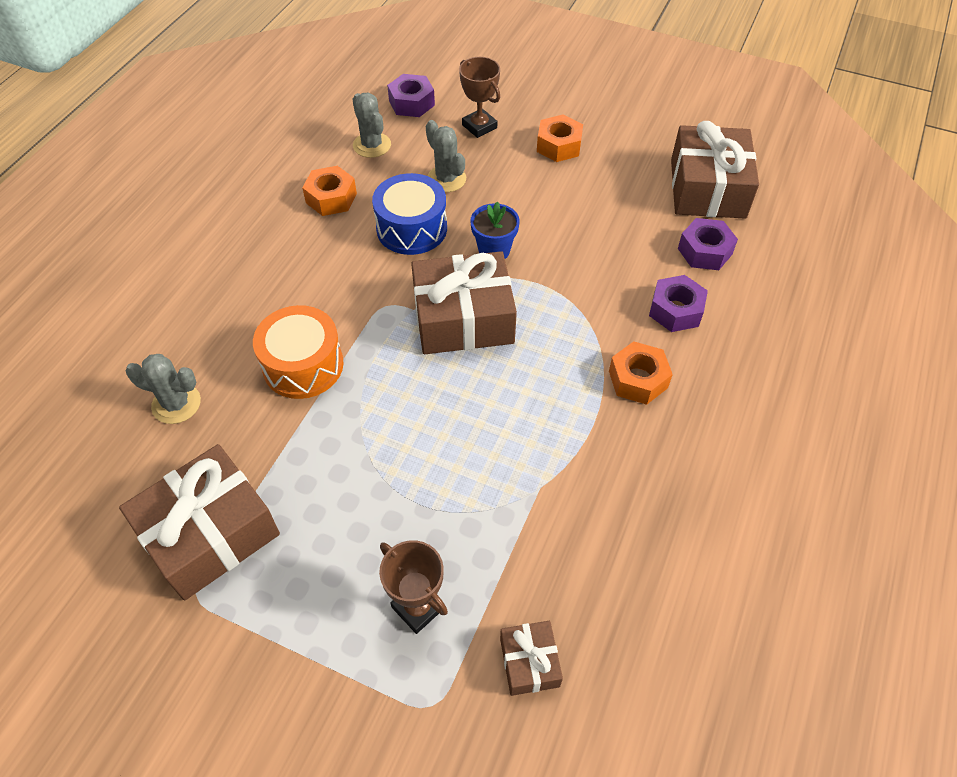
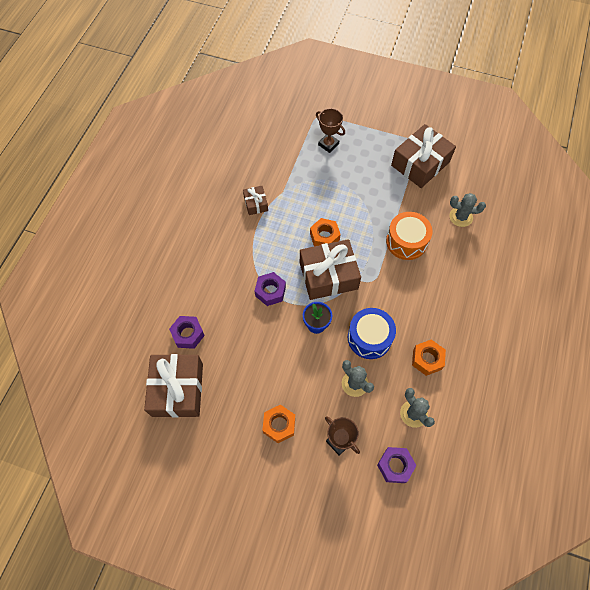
camera: 175 degrees right, 10 degrees up
brown gift [500,621,563,696] -> brown gift moved to [243,186,268,215]
orange nut [609,341,673,405] -> orange nut moved to [310,218,341,246]
purple nut [649,275,708,332] -> purple nut moved to [255,272,286,306]

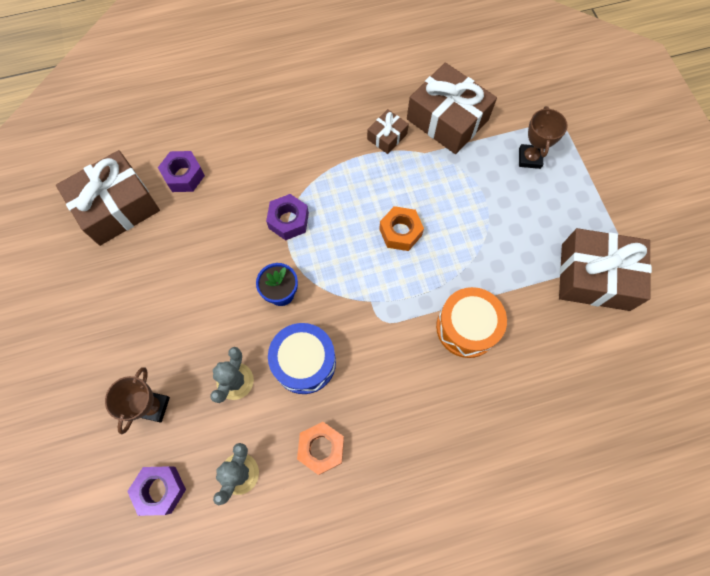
camera: 55 degrees right, 5 degrees up
orange nut [262,405,295,443] -> none
brown gift [300,239,361,300] -> brown gift moved to [407,62,497,154]
grey cactus [449,193,486,227] -> none

